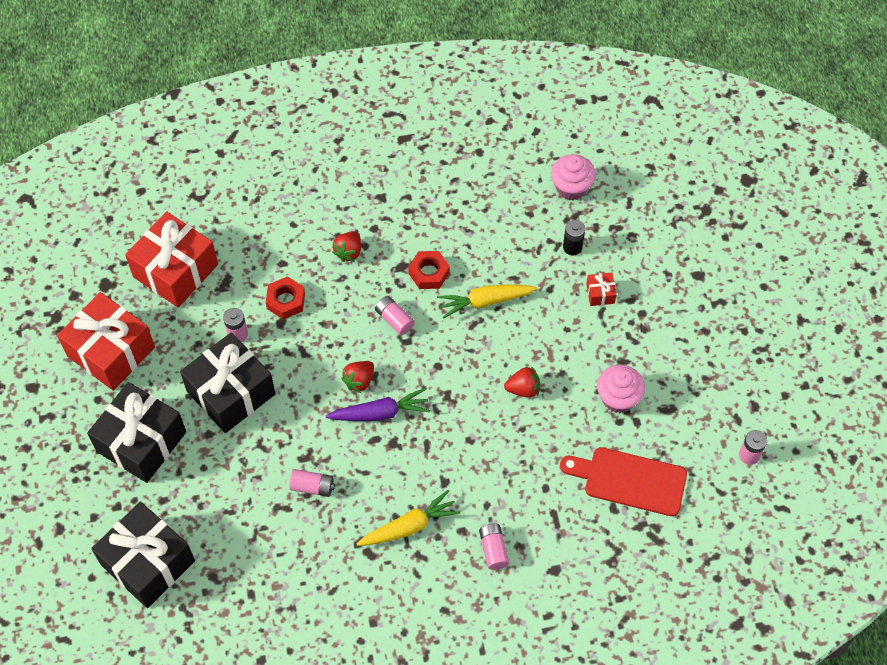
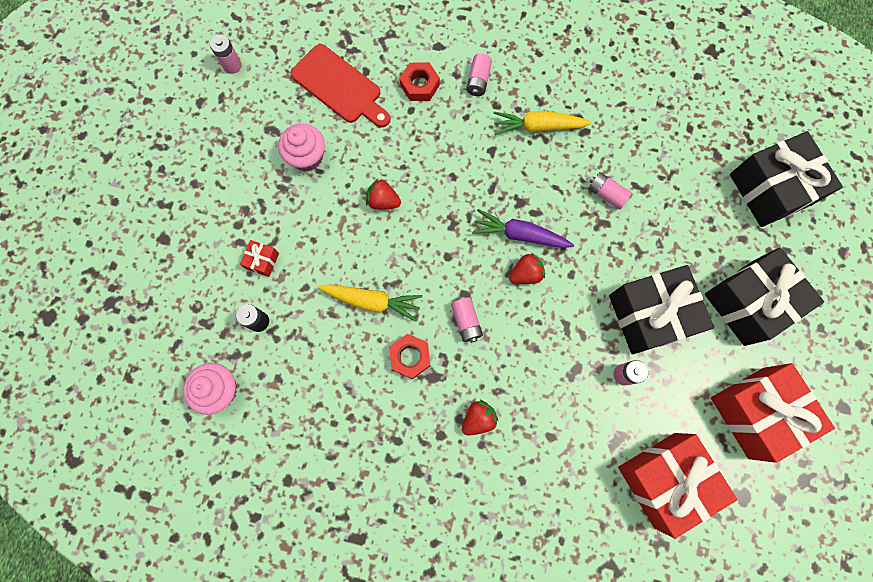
camera: 155 degrees left, 15 degrees up
red nut [266,277,305,319] -> red nut moved to [399,62,440,101]

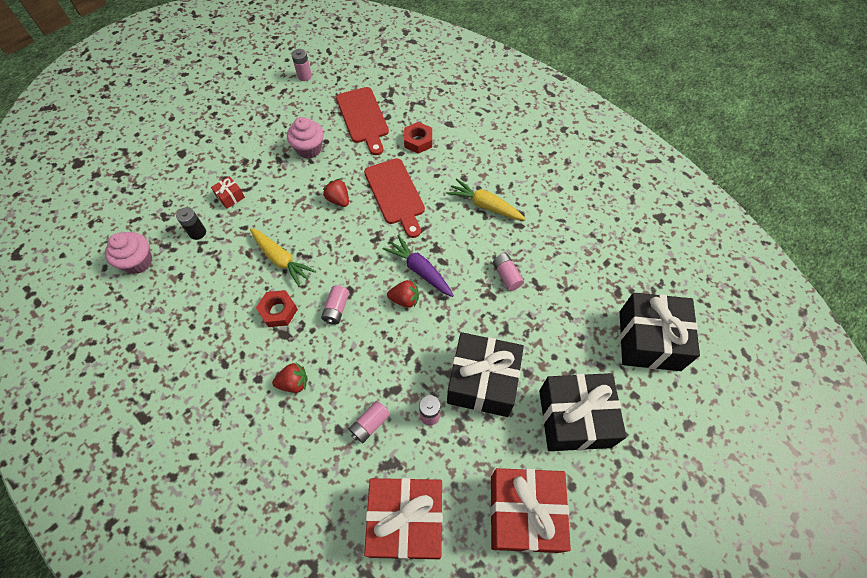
camera: 30 degrees right, 15 degrees down
pink battery [466,53,492,96] -> pink battery moved to [349,401,390,443]
none -> red cutting board [364,158,425,238]

